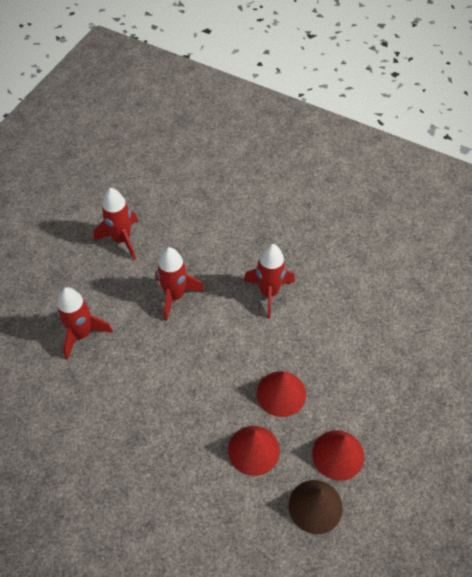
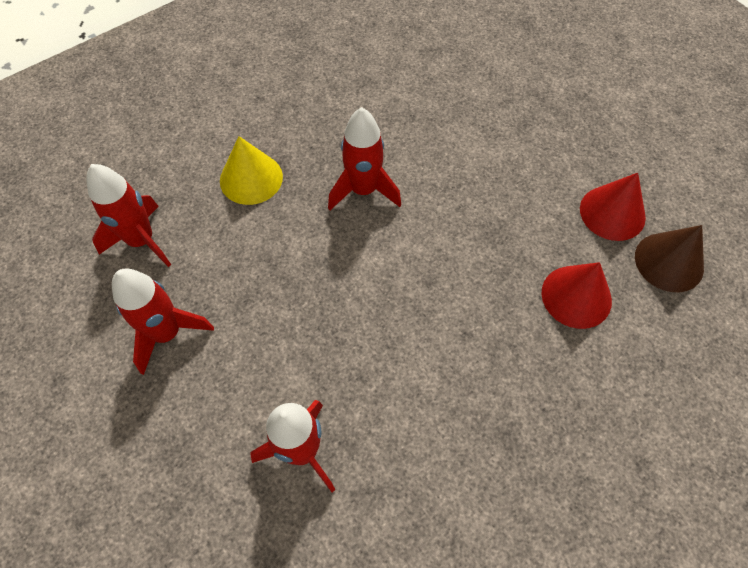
camera: 65 degrees left, 5 degrees up
red rocket [155,247,204,321] -> red rocket moved to [86,164,171,267]
red cone [257,371,306,417] -> none
none -> yellow cone [220,136,283,205]

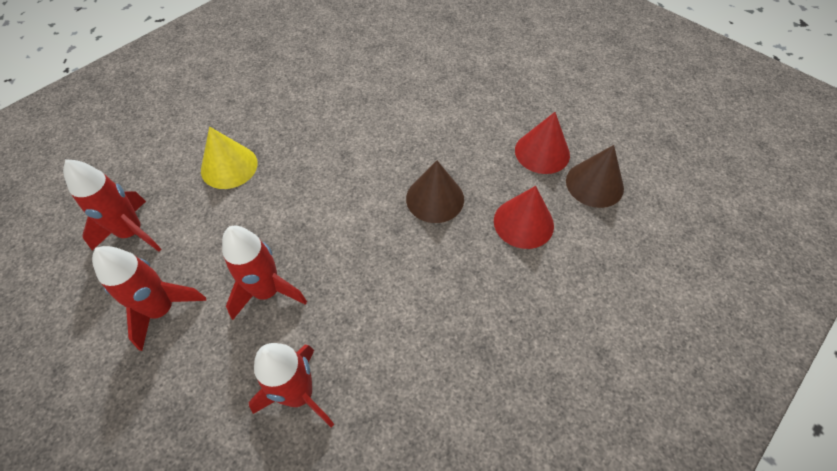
camera: 10 degrees left, 5 degrees down
red rocket [328,107,401,210] -> red rocket moved to [222,226,307,320]
none -> brown cone [406,160,464,223]

